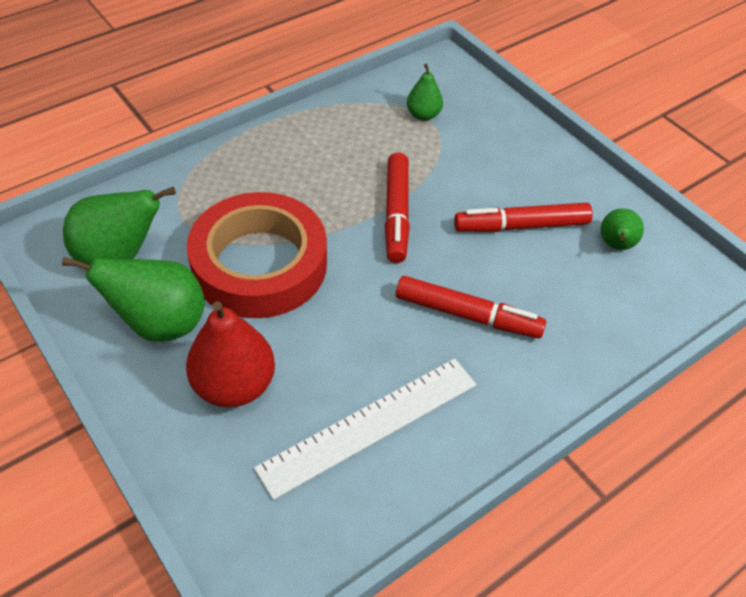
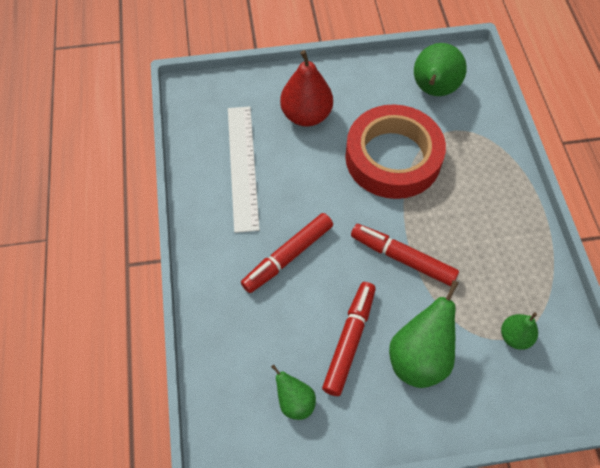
camera: 120 degrees right, 10 degrees up
green pear [62,257,205,342] -> green pear moved to [389,280,459,388]

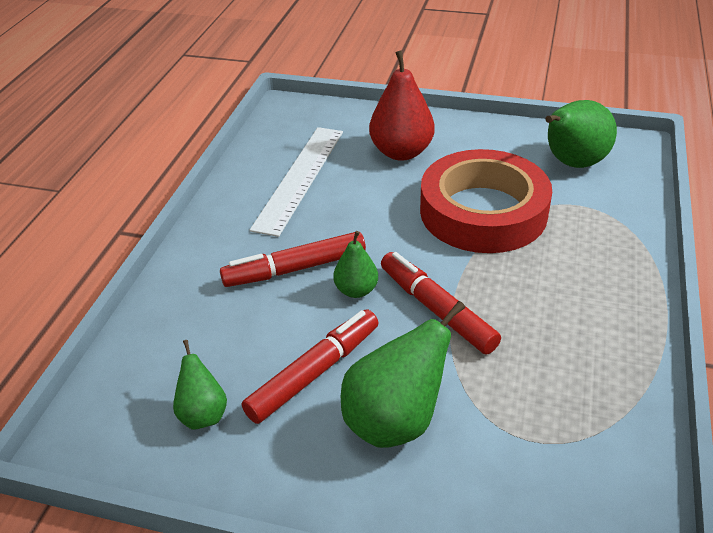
camera: 25 degrees right, 20 degrees down
green pear [501,312,538,350] -> green pear moved to [333,231,378,298]

